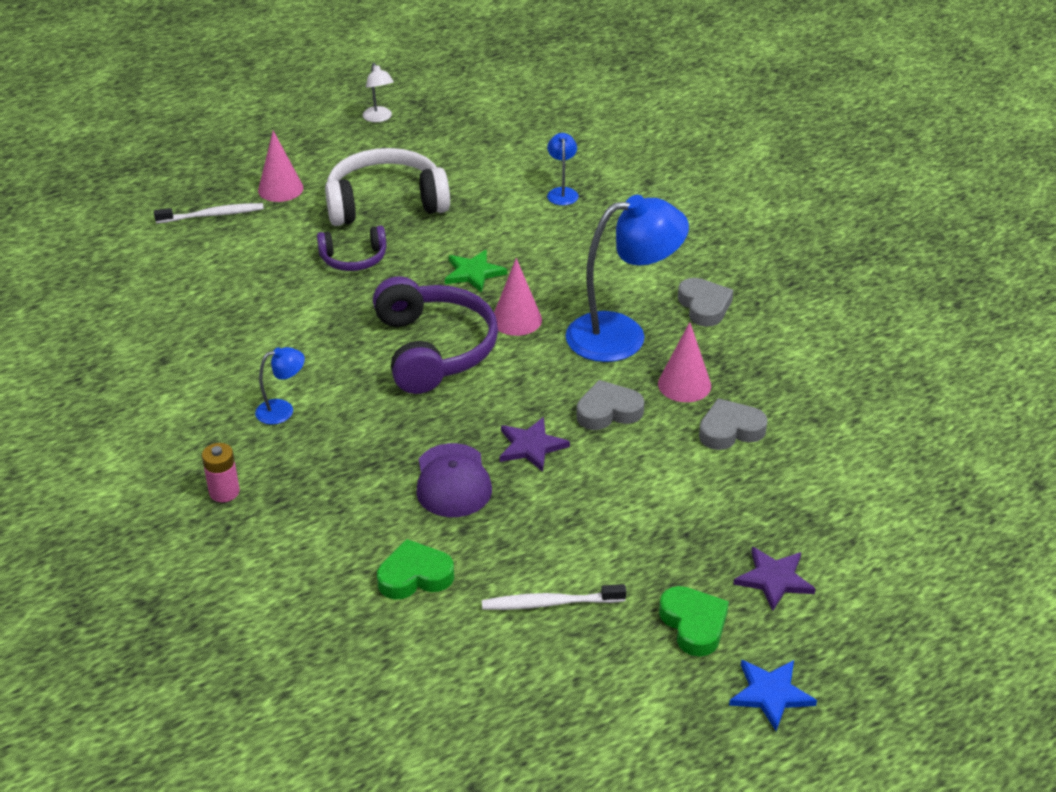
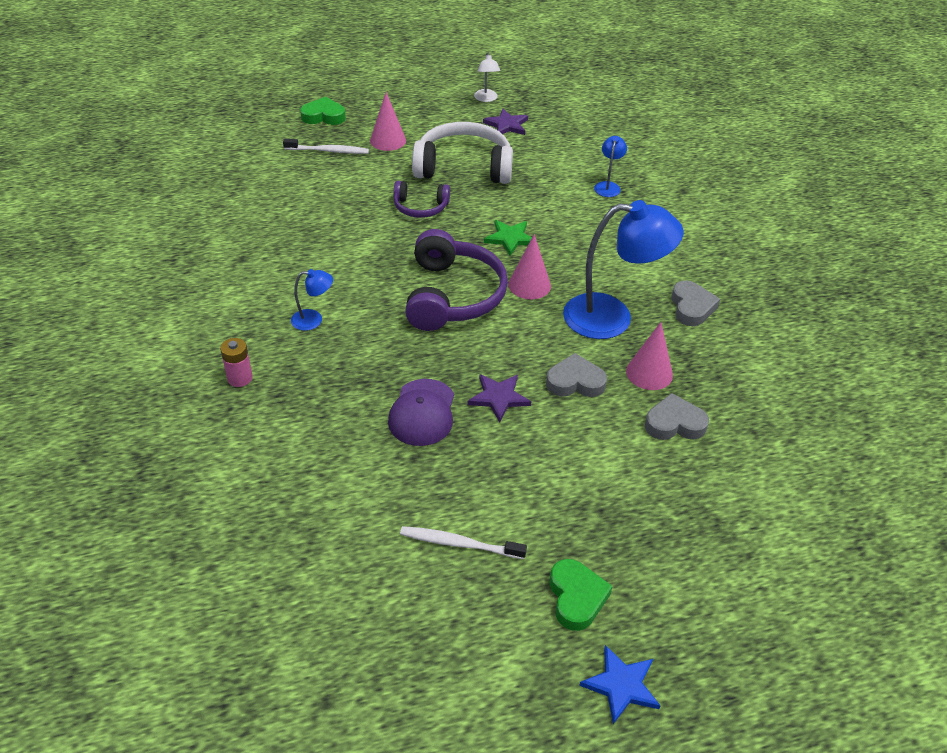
camera: 15 degrees right, 5 degrees up
green heart [377,539,454,599] -> green heart moved to [300,97,346,125]
purple star [733,547,816,611] -> purple star moved to [483,109,528,135]

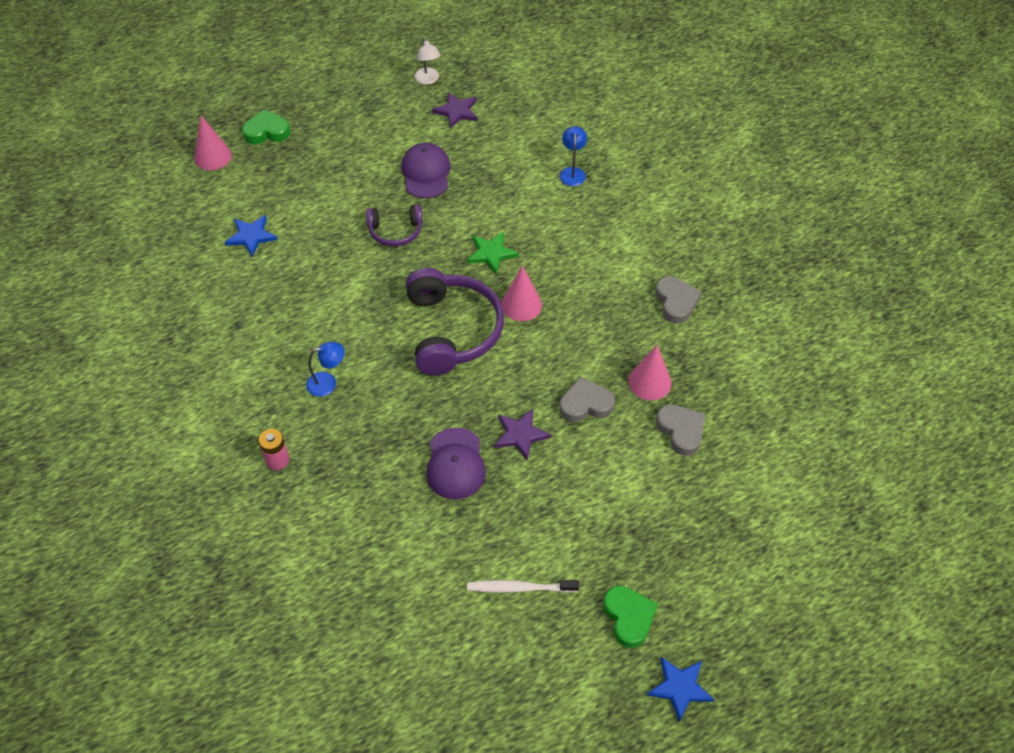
camera: 10 degrees left, 10 degrees up
white toothbrush [283,139,369,154] -> none
pink cone [370,92,406,151] -> pink cone moved to [194,115,232,170]
white headphones [412,122,513,184] -> purple cap [401,143,451,198]
blue lamp [563,200,684,339] -> none
grey heart [645,393,709,440] -> grey heart turned 75 degrees clockwise [656,404,705,456]
none -> blue star [225,215,278,257]

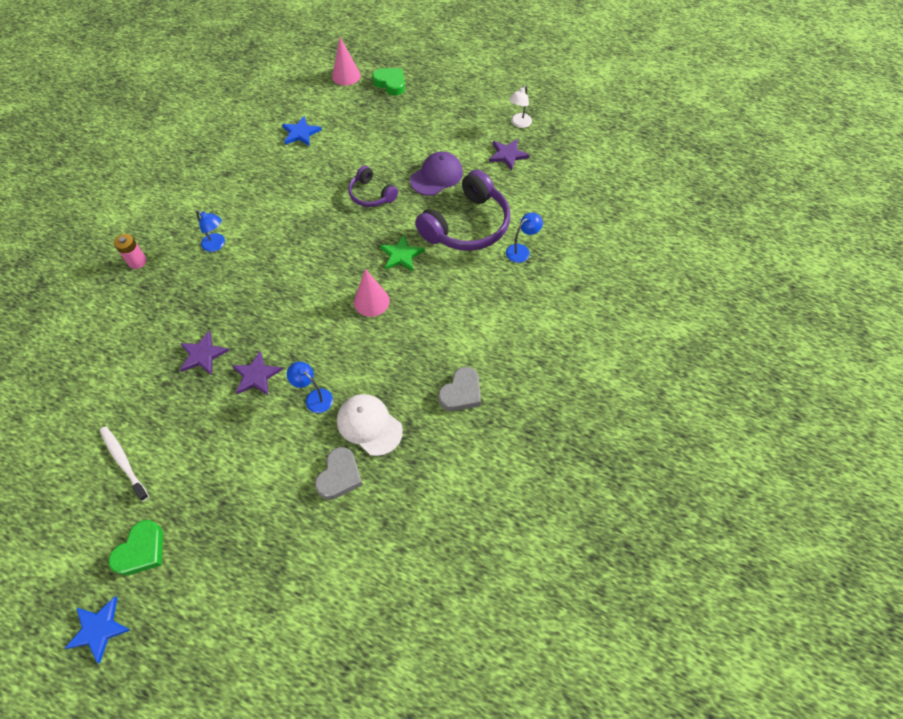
camera: 50 degrees right, 5 degrees up
purple headphones [406,268,504,376] -> purple headphones moved to [415,170,510,251]
purple cap [426,428,486,500] -> purple star [180,331,229,375]
grey heart [560,377,615,422] -> blue lamp [287,362,333,413]
pink cone [629,345,672,400] -> white cap [337,394,403,456]

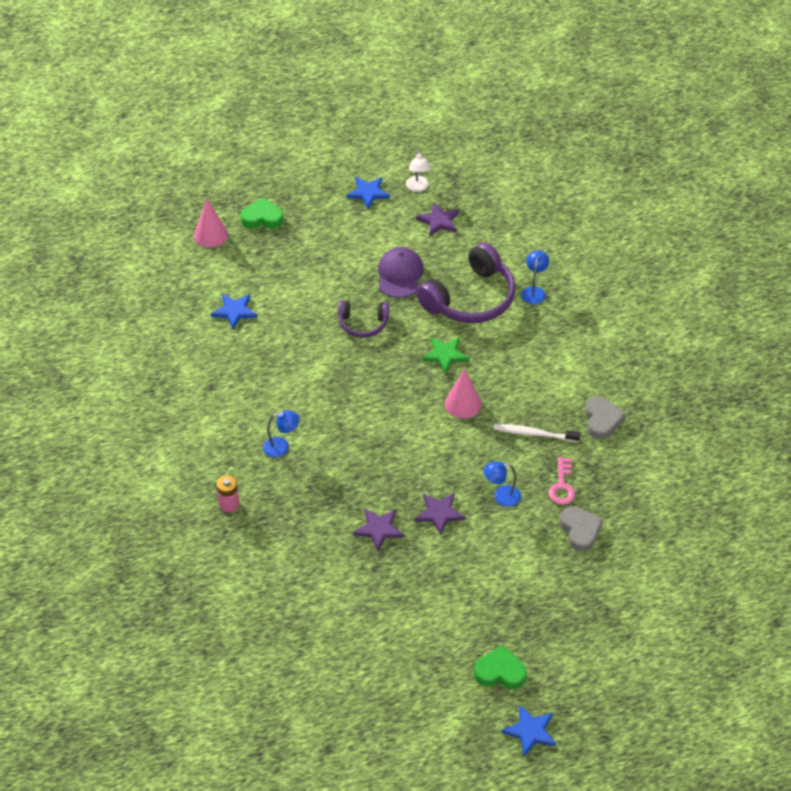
camera: 40 degrees left, 10 degrees down
white toothbrush [100,426,149,501] -> white toothbrush moved to [493,424,581,442]
green heart [108,520,163,575] -> green heart turned 75 degrees counterclockwise [474,645,527,689]
white cap [337,394,403,456] -> pink key [549,457,575,505]
purple headphones [415,170,510,251] -> purple headphones turned 45 degrees clockwise [416,242,516,323]
none -> blue star [346,177,390,209]

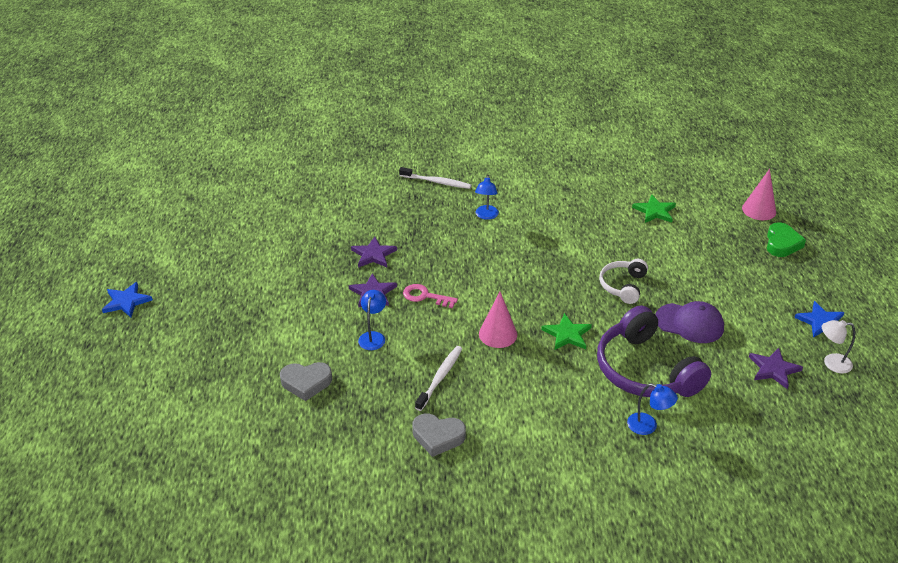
camera: 105 degrees right, 10 degrees down
blue star [211,294,257,329] -> green star [632,194,676,223]
pink battery [216,475,239,513] -> white toothbrush [399,167,471,189]
purple headphones [338,300,389,338] -> white headphones [599,259,648,304]
green heart [474,645,527,689] -> none
pink key [549,457,575,505] -> pink key moved to [403,284,458,308]

